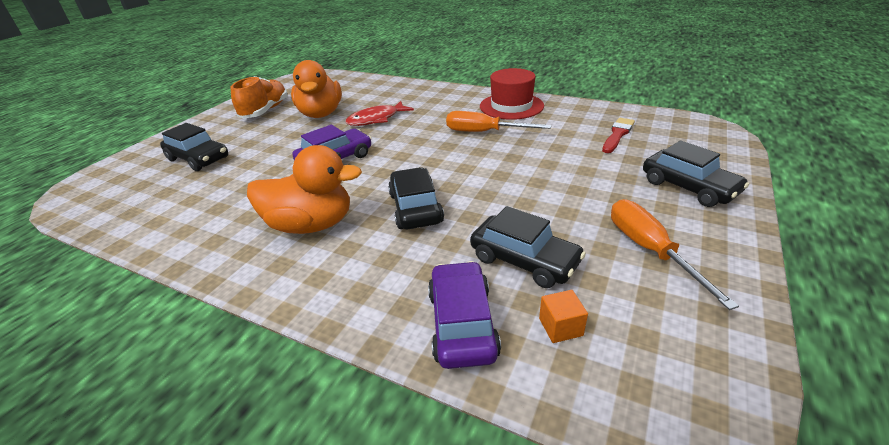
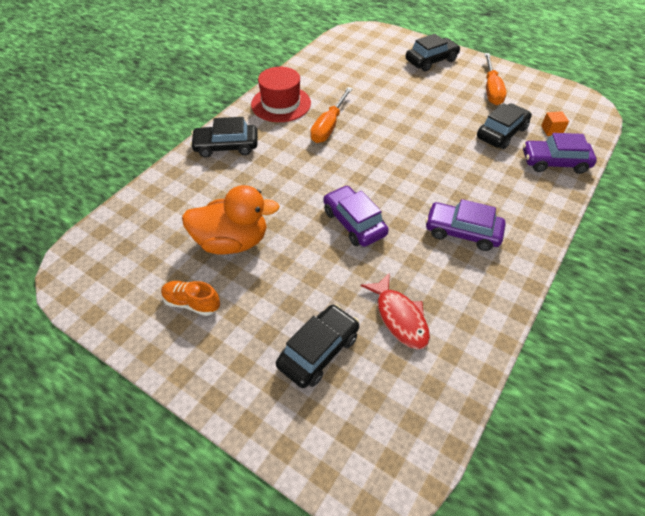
camera: 85 degrees left, 15 degrees up
orange shoe [230,76,288,118] -> orange shoe [161,281,220,316], size x0.64
orange duck [247,145,362,234] -> purple car [425,199,506,251]
red fish [345,101,414,126] -> red fish moved to [361,273,430,350]
black car [388,167,444,229] -> black car moved to [190,117,258,158]
red brush [602,118,635,153] -> none
orange screwdriver [611,199,739,310] -> orange screwdriver turned 75 degrees counterclockwise [485,53,506,105]

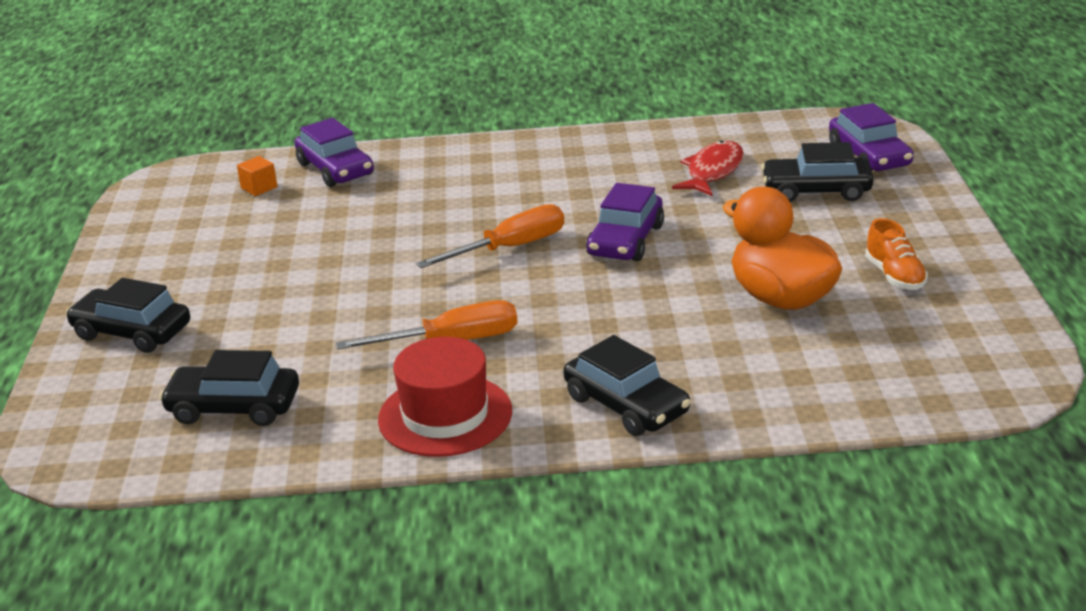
camera: 125 degrees left, 20 degrees down
purple car [425,199,506,251] -> purple car moved to [829,103,914,172]
black car [477,103,532,149] -> black car moved to [159,350,299,426]
orange screwdriver [485,53,506,105] -> orange screwdriver moved to [416,204,564,268]

